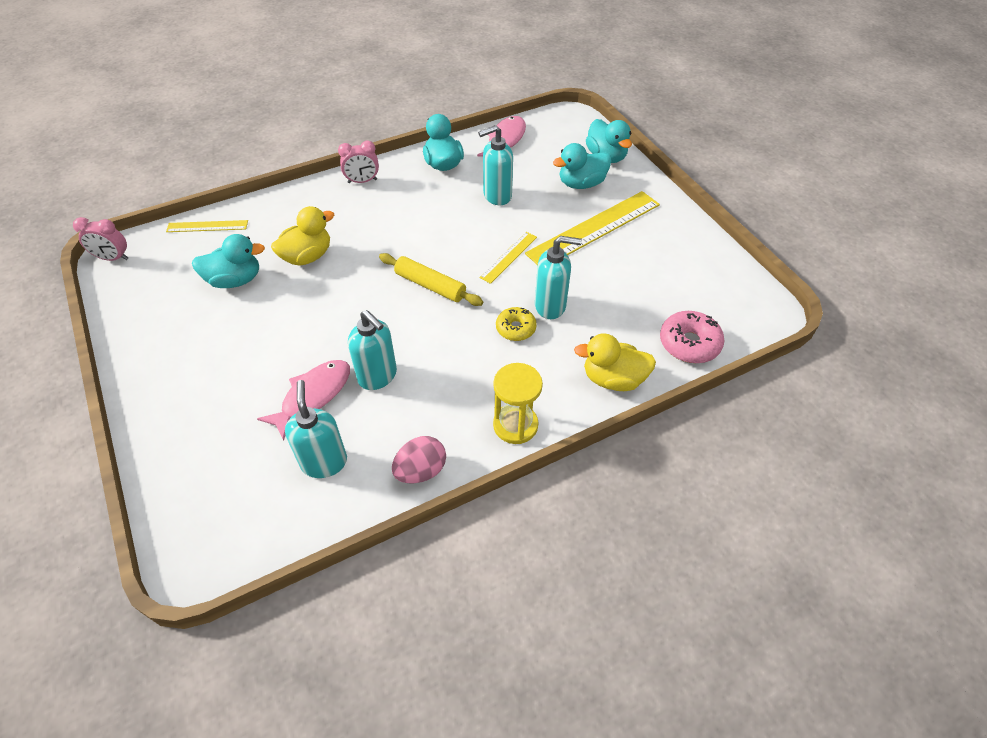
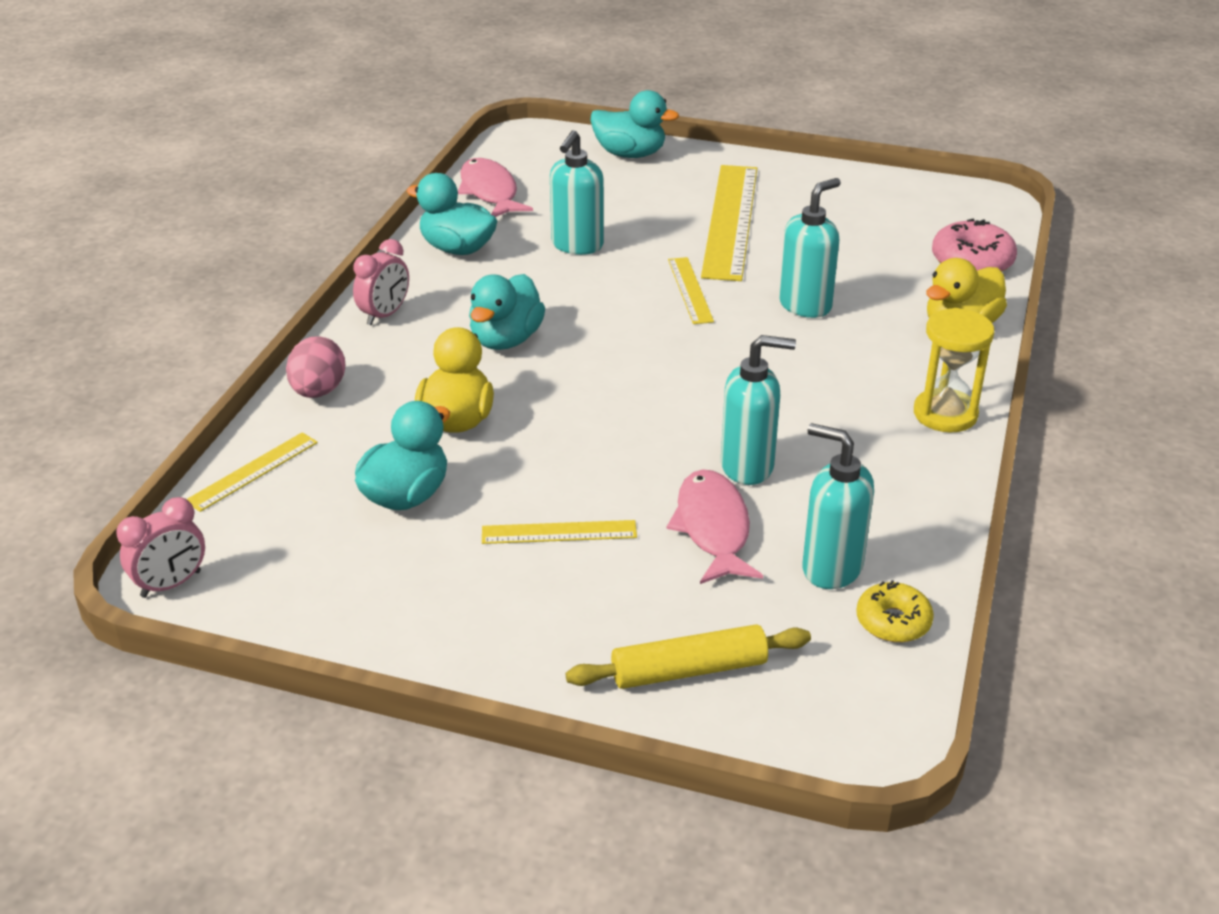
camera: 45 degrees left, 15 degrees down
yellow rolling pin [379,253,483,306] -> yellow rolling pin moved to [566,624,811,689]
pink egg [392,436,446,483] -> pink egg moved to [286,336,345,398]
yellow donut [496,307,537,341] -> yellow donut moved to [856,580,934,642]
turquoise duck [553,143,612,189] -> turquoise duck moved to [469,274,545,350]
none -> yellow ruler [482,520,637,544]

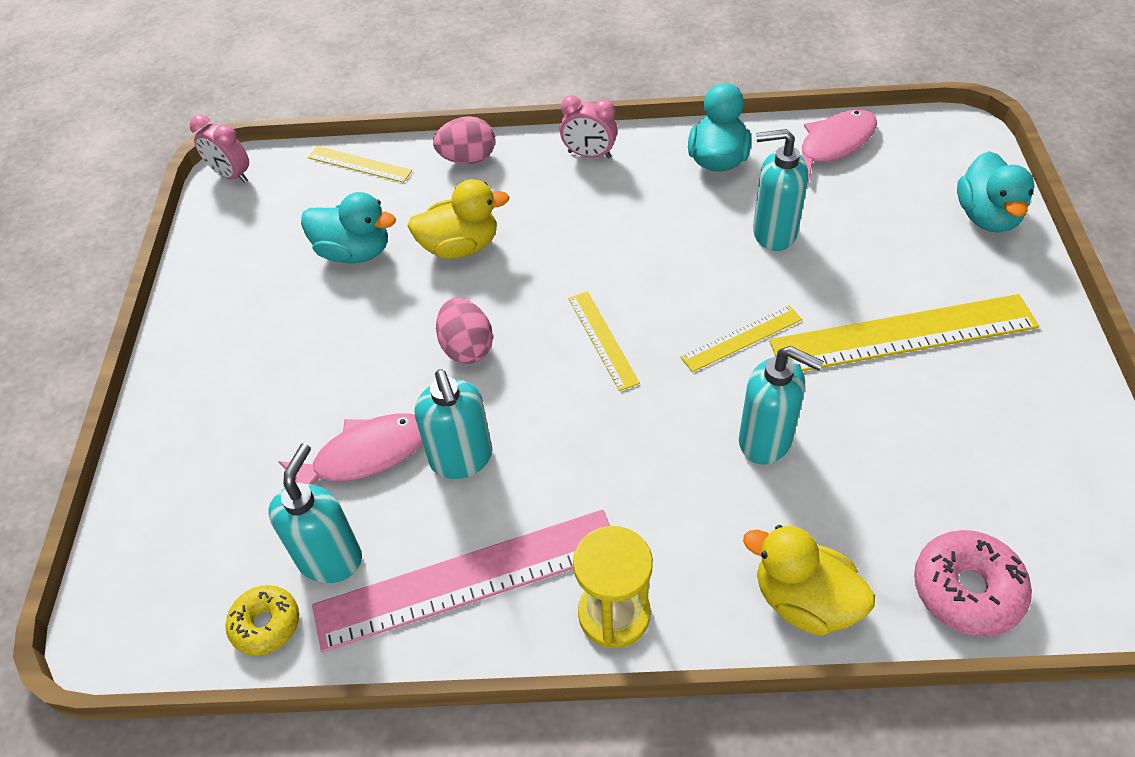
camera: 75 degrees right, 15 degrees up
turquoise duck [469,274,545,350] -> none
yellow ruler [482,520,637,544] -> yellow ruler moved to [568,291,640,391]
yellow rolling pin [566,624,811,689] -> none
none -> pink ruler [312,510,610,652]
none -> pink egg [436,298,493,364]

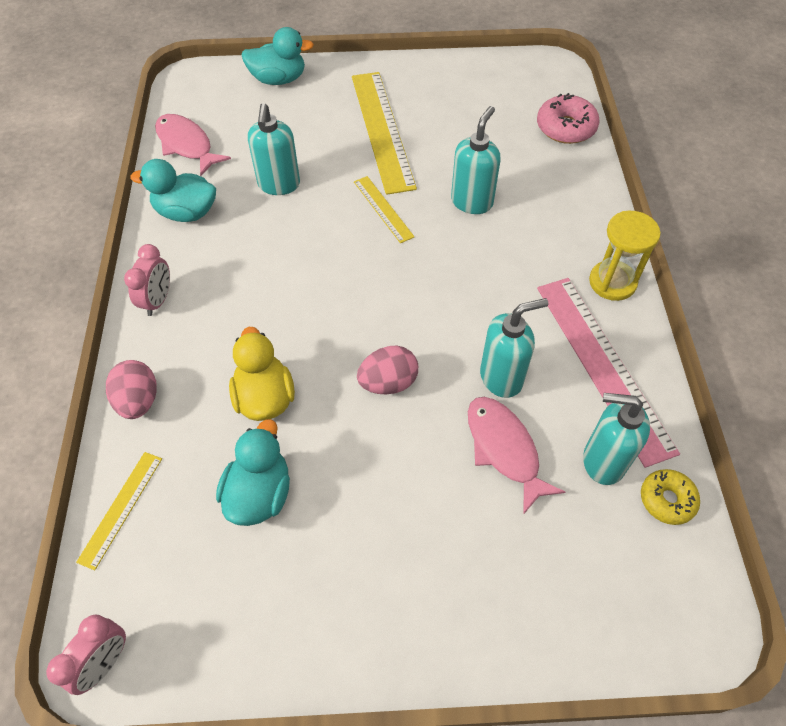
camera: 95 degrees left, 5 degrees up
yellow ruler [568,291,640,391] -> none
yellow duck [743,525,875,636] -> none

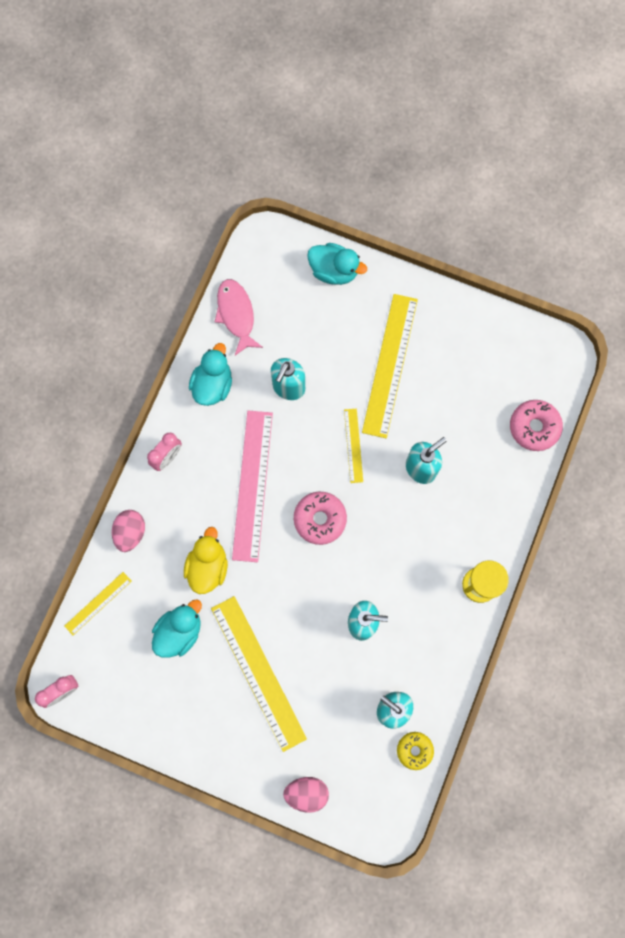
camera: 25 degrees right, 20 degrees up
turquoise duck [131,159,216,222] -> turquoise duck turned 75 degrees clockwise [189,343,232,406]
pink egg [357,346,418,394] -> pink egg moved to [283,777,329,813]
pink fish [468,397,565,515] -> none
pink ruler [537,278,680,468] -> pink ruler moved to [232,411,273,562]
none -> yellow ruler [211,596,307,752]
none -> pink donut [294,492,347,545]

